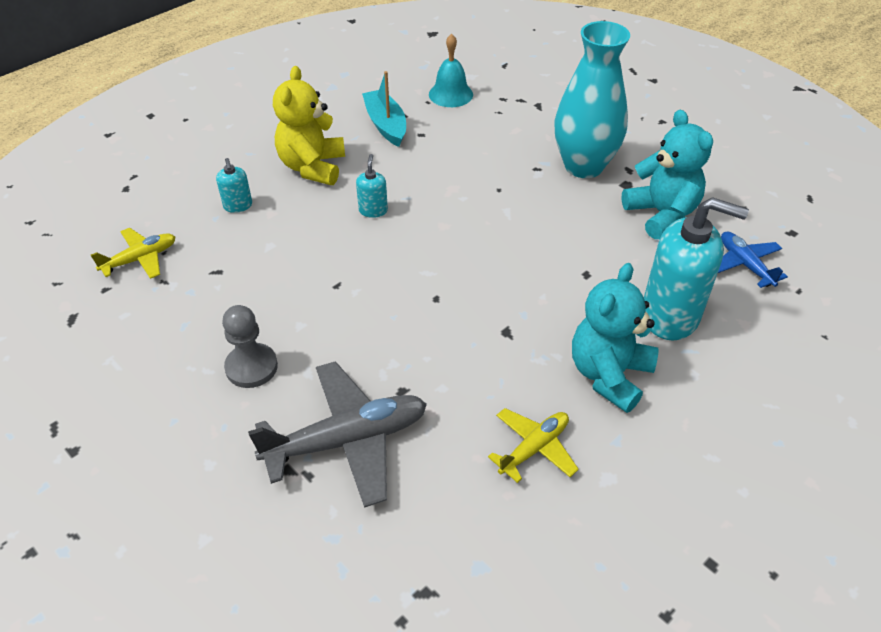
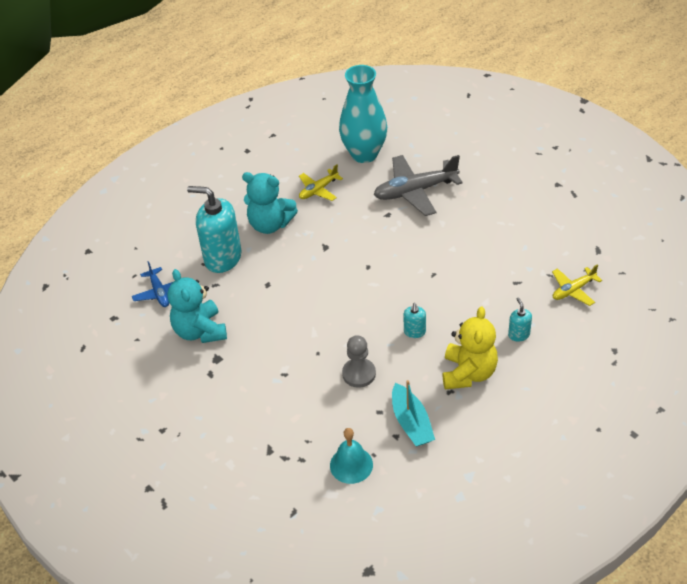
camera: 175 degrees left, 0 degrees up
grey pawn [222,305,278,388] -> grey pawn moved to [342,335,376,388]
turquoise vase [554,21,630,178] -> turquoise vase moved to [339,65,387,163]
turquoise teddy bear [572,263,659,413] -> turquoise teddy bear turned 75 degrees clockwise [242,172,298,234]

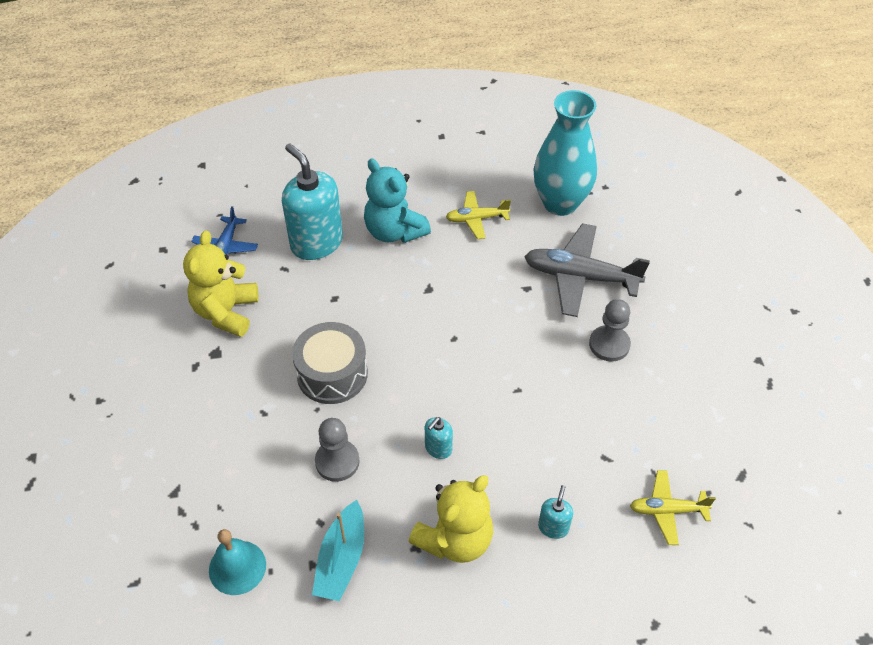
camera: 30 degrees right, 5 degrees up
turquoise teddy bear [168,269,227,343] -> yellow teddy bear [183,231,259,337]
none -> grey drum [292,322,368,404]
none -> grey pawn [589,299,631,361]

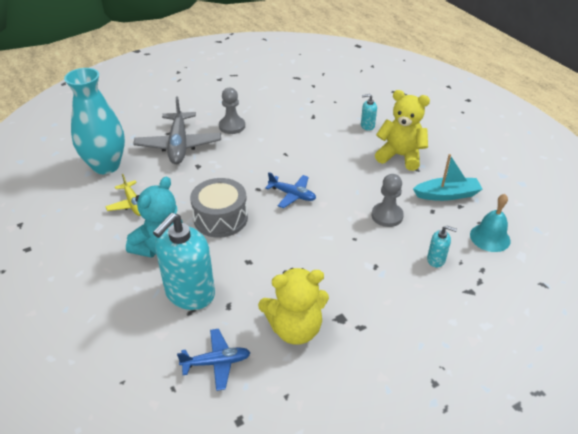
camera: 110 degrees left, 10 degrees down
grey drum [292,322,368,404] -> grey drum moved to [190,178,248,238]
turquoise soap dispenser [425,417,453,459] -> turquoise soap dispenser moved to [427,226,457,267]
yellow plane [630,470,716,545] -> none
none -> blue plane [265,172,316,208]

